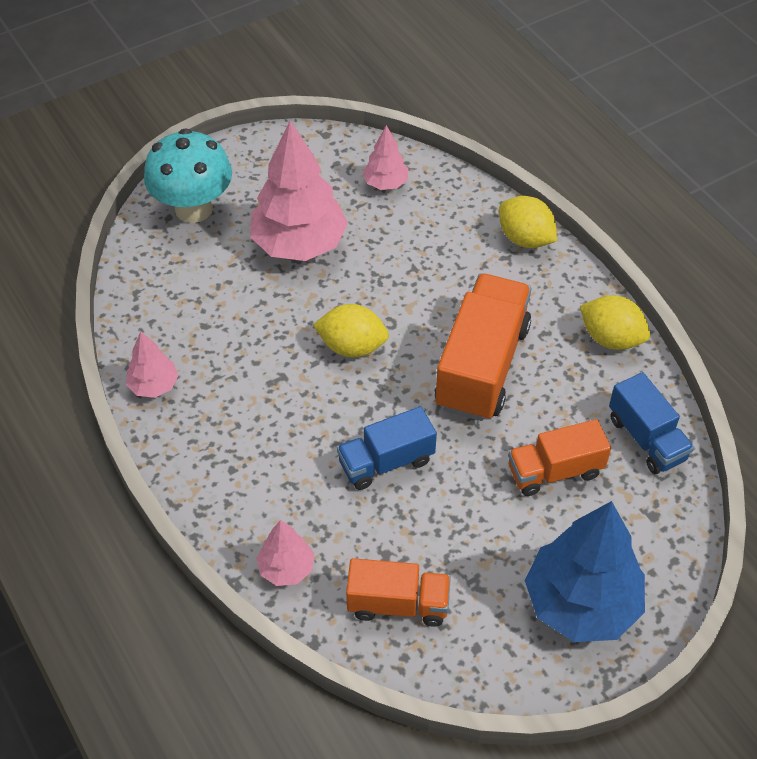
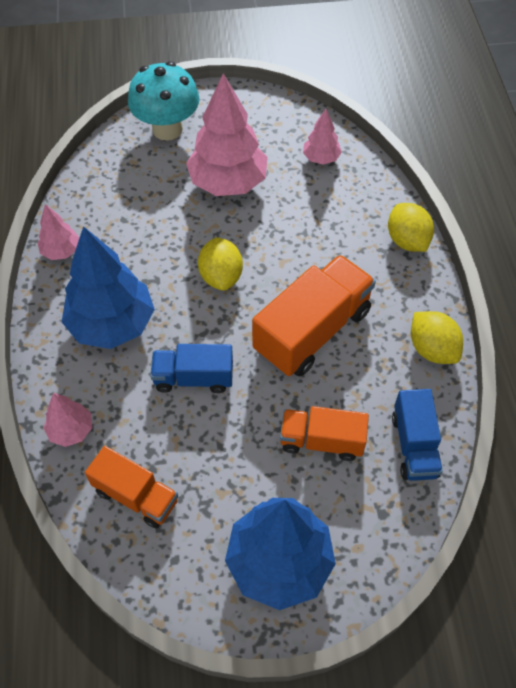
camera: 25 degrees right, 5 degrees up
yellow lemon [313,304,389,357] -> yellow lemon turned 45 degrees clockwise [198,237,243,291]
none -> blue tree [62,226,155,349]

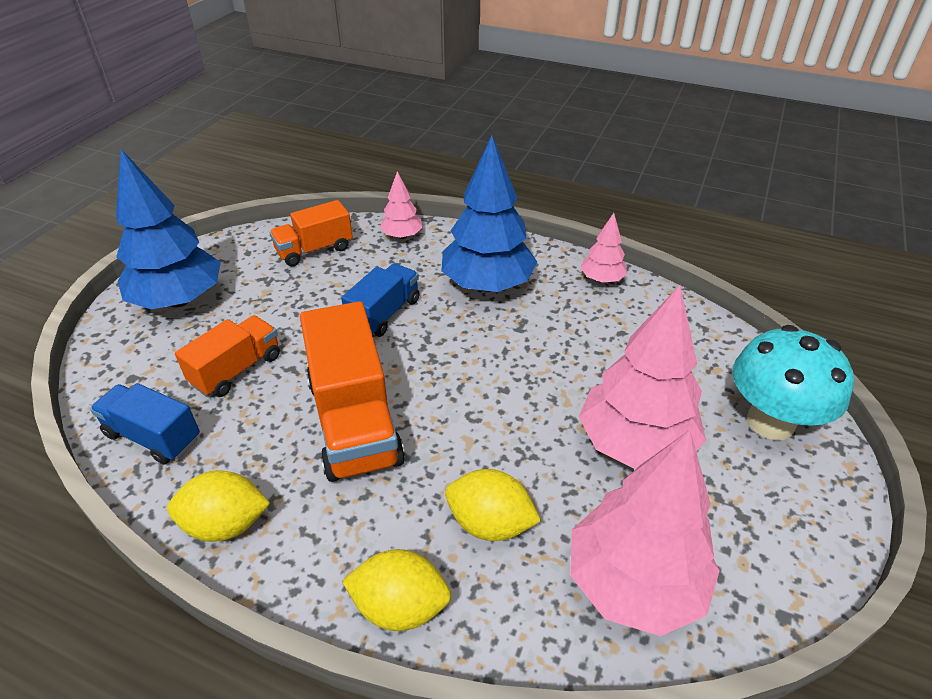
camera: 120 degrees right, 15 degrees down
yellow lemon [198,237,243,291] -> yellow lemon moved to [445,469,541,541]
pink tree [303,109,342,165] -> pink tree [570,430,720,636], size x2.02

